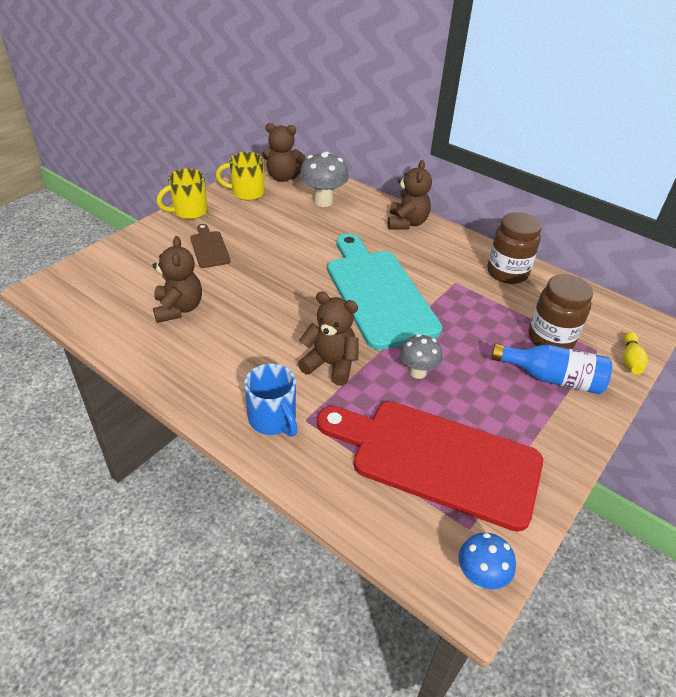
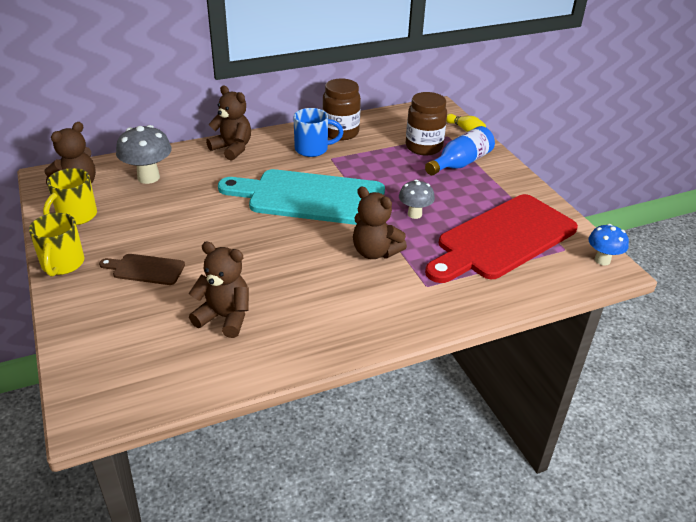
camera: 60 degrees left, 5 degrees down
blue mug [244,363,298,437] -> blue mug moved to [293,108,343,157]
brown teddy bear [298,292,359,386] -> brown teddy bear turned 105 degrees counterclockwise [353,187,407,259]

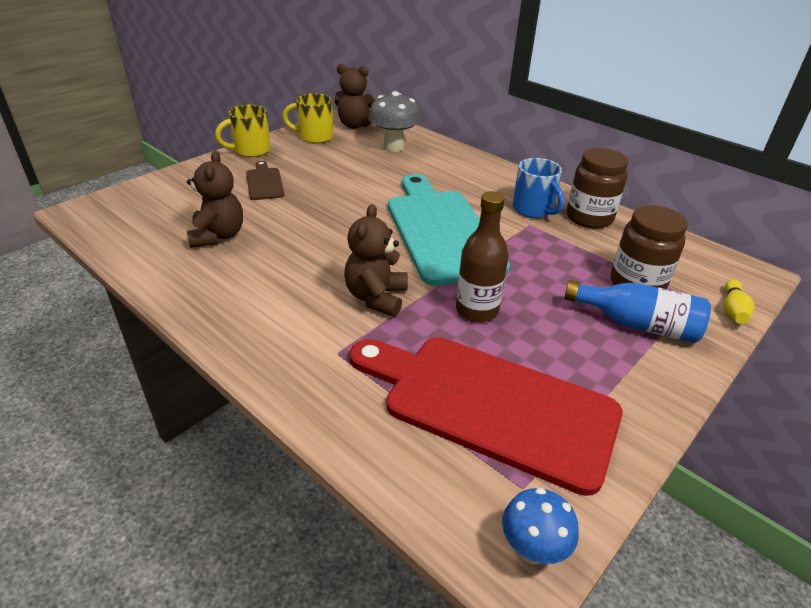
camera: 65 degrees right, 0 degrees up
brown teddy bear [206,85,251,161] -> none
grey mushroom [399,180,435,219] -> brown bottle [456,191,509,322]

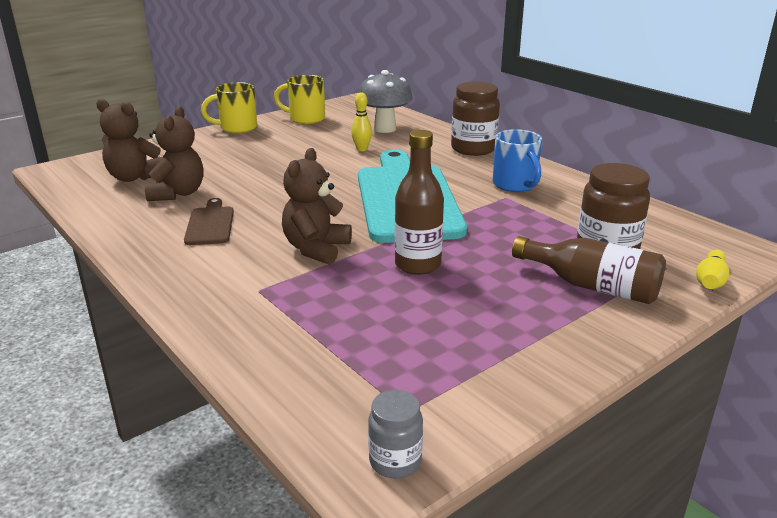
camera: 10 degrees right, 10 degrees down
brown cutting board [246,161,284,200] -> brown cutting board moved to [184,198,234,245]
brown teddy bear [335,64,376,129] -> brown teddy bear moved to [96,99,162,182]
red cutting board [349,337,622,496] -> none
blue mushroom [502,488,579,564] -> grey jar [368,390,423,478]
blue bottle [564,280,711,343] -> brown bottle [512,236,666,304]
brown jar [567,148,628,229] -> brown jar moved to [451,82,500,156]
none -> yellow bowling pin [351,92,372,151]

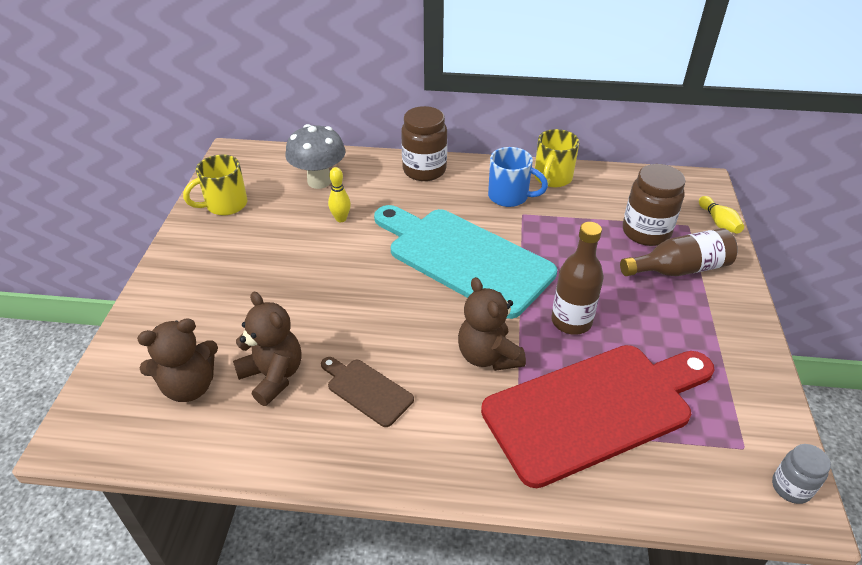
camera: 45 degrees left, 15 degrees up
yellow mug [201,82,257,133] -> yellow mug moved to [534,129,579,187]
none -> red cutting board [481,345,715,488]

